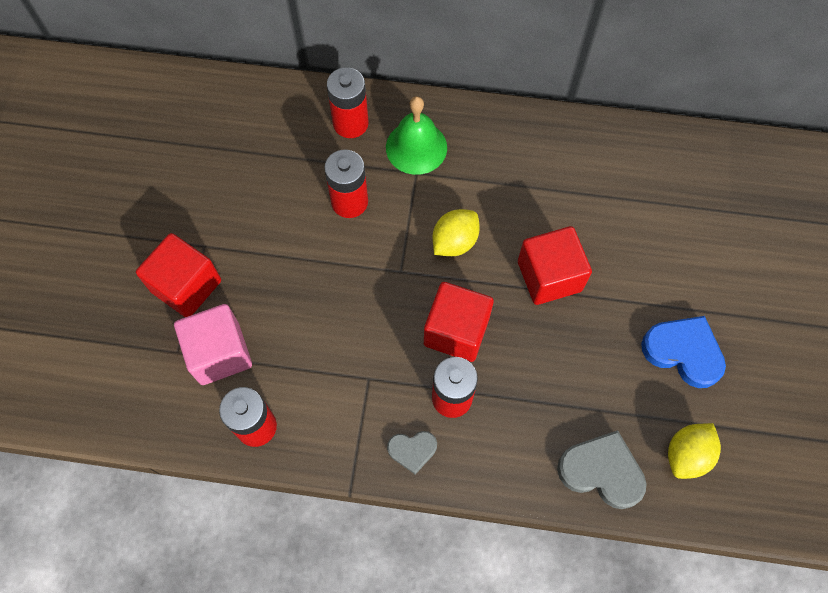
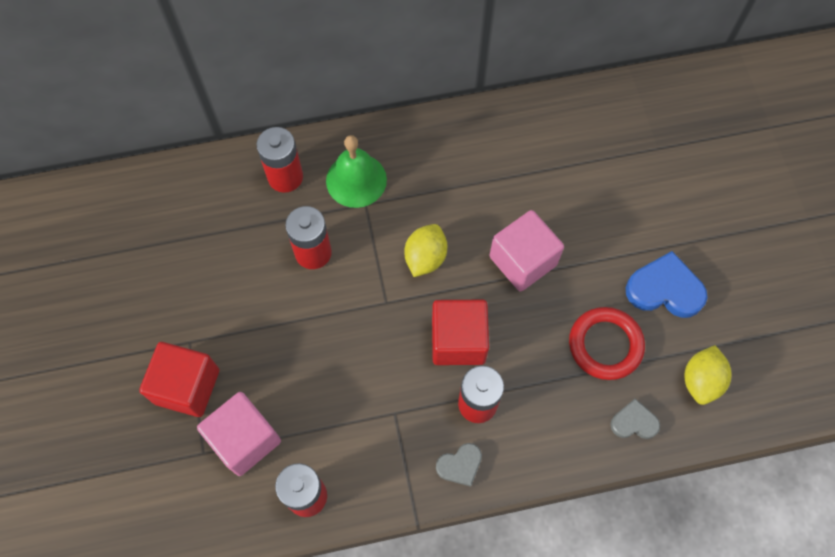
camera: 20 degrees left, 0 degrees up
red cube [518,226,592,305] -> pink cube [489,210,564,292]
grey heart [557,430,647,509] -> grey heart [610,399,660,439], size x0.58
none -> red ring [569,307,645,380]

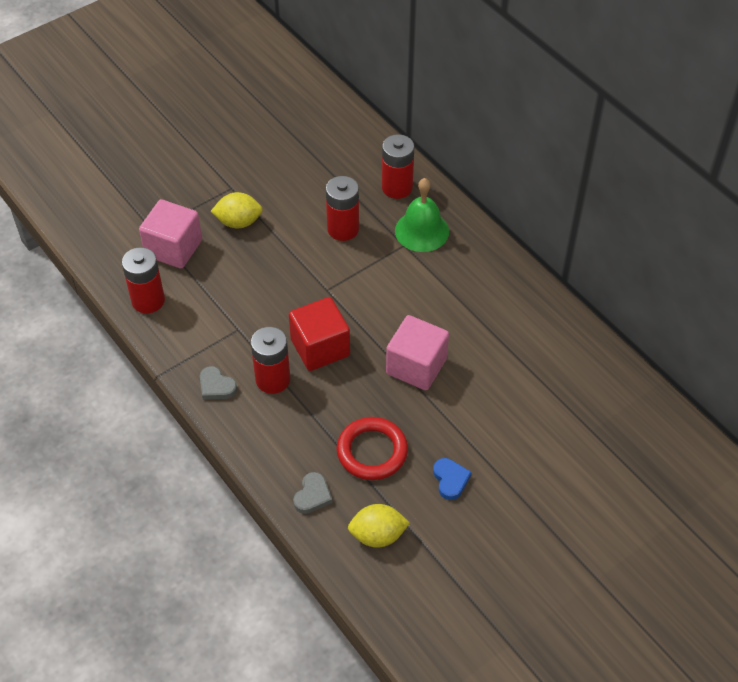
camera: 65 degrees right, 15 degrees down
red cube [139,342,219,417] -> none
yellow lemon [404,224,447,277] -> yellow lemon moved to [210,192,263,229]
grey heart [610,399,660,439] -> grey heart turned 45 degrees clockwise [293,472,332,514]
blue heart [625,251,708,318] -> blue heart [433,458,472,500], size x0.58

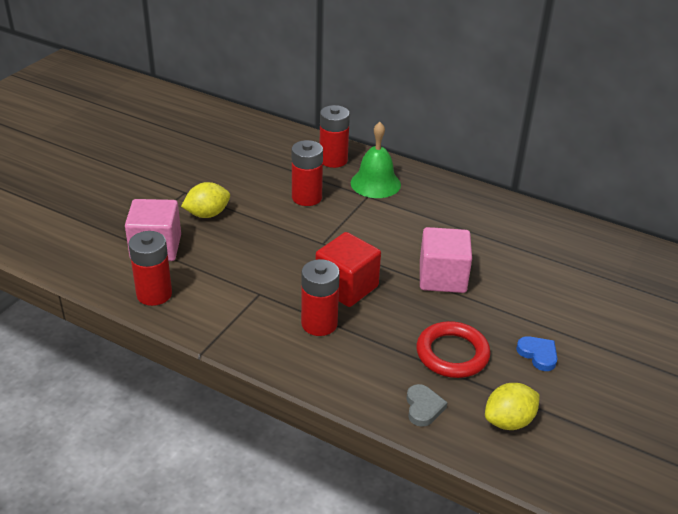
camera: 25 degrees left, 15 degrees down
grey heart [200,366,237,400] -> none

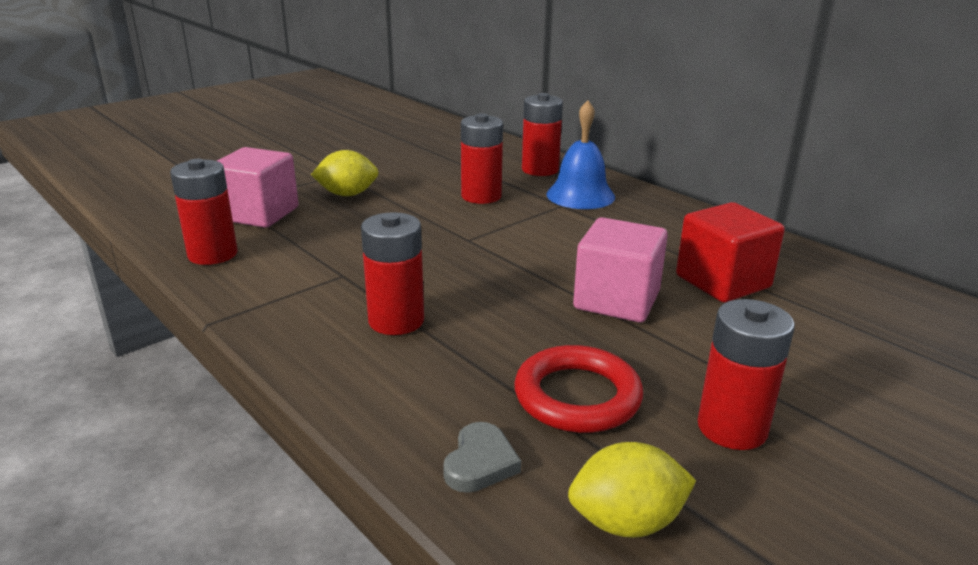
camera: 20 degrees right, 10 degrees down
red cube [316,232,381,307] -> red cube moved to [676,202,785,302]
green bell [351,122,401,198] -> blue bell [546,100,615,209]
blue heart [516,336,558,371] -> red battery [698,299,795,450]

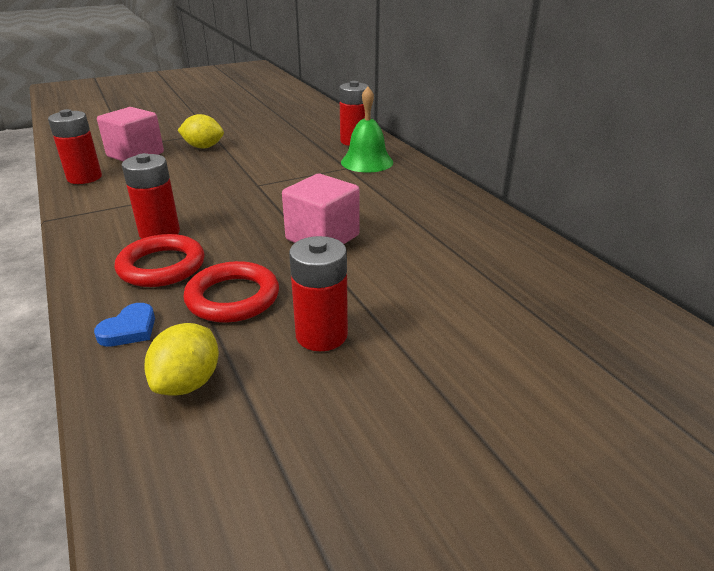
camera: 15 degrees right, 5 degrees up
grey heart [443,422,521,493] -> blue heart [94,303,155,346]
red battery [461,113,503,204] -> none
blue bell [546,100,615,209] -> green bell [341,87,393,173]
yellow lemon [568,442,696,538] -> yellow lemon turned 75 degrees counterclockwise [145,323,219,396]
red cube [676,202,785,302] -> none
none -> red ring [115,234,204,287]

